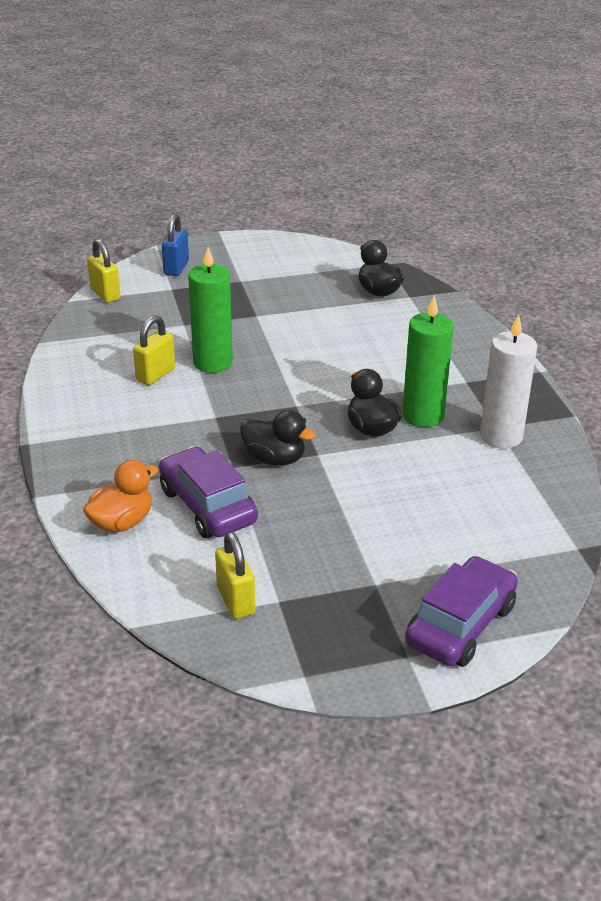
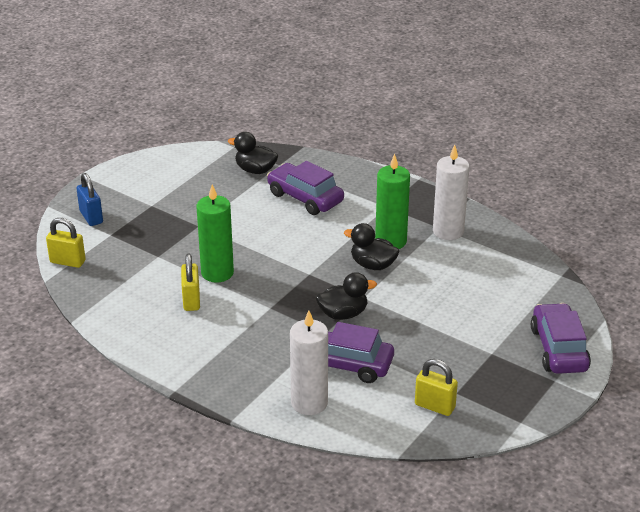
camera: 40 degrees left, 0 degrees up
orange duck [83,460,159,533] -> white candle [290,310,328,415]
none -> purple car [267,161,344,215]

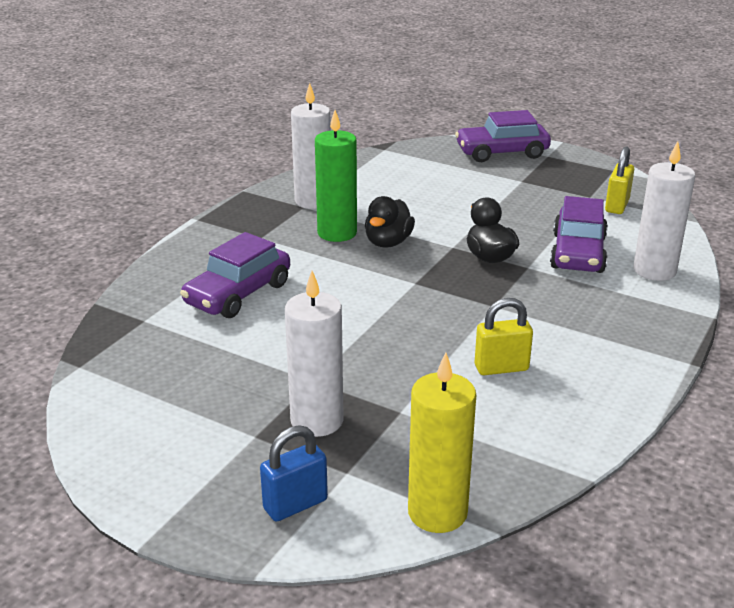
camera: 95 degrees left, 5 degrees down
yellow padlock [46,218,86,268] -> yellow candle [408,353,476,533]
green candle [197,184,234,283] -> none
black duck [228,132,278,174] -> none
none -> white candle [285,271,344,437]

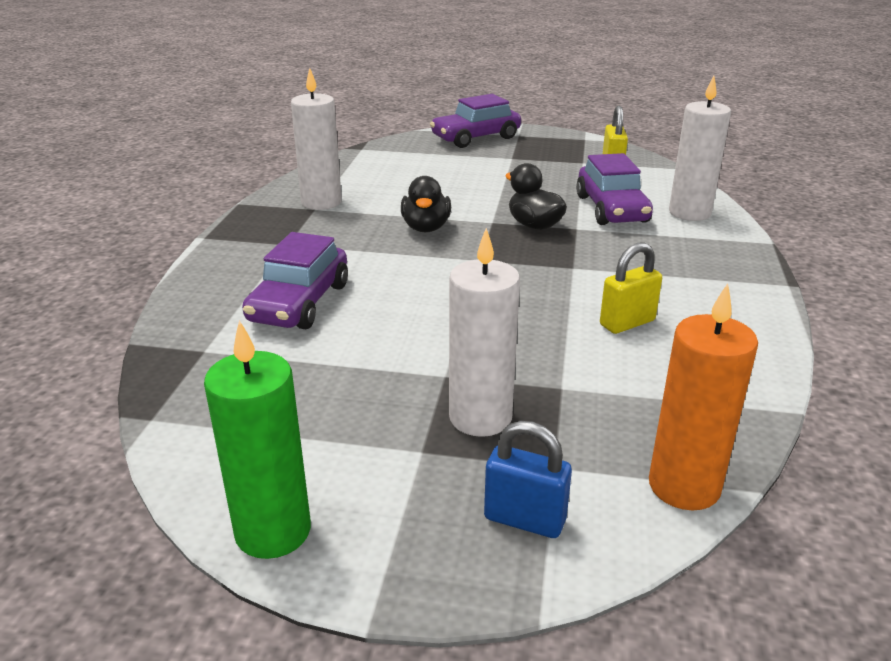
camera: 20 degrees left, 0 degrees up
blue padlock [260,425,328,522] -> blue padlock turned 75 degrees clockwise [484,421,572,538]
green candle [315,110,357,242] -> green candle moved to [204,320,311,559]
yellow candle [408,353,476,533] -> orange candle [649,283,758,510]

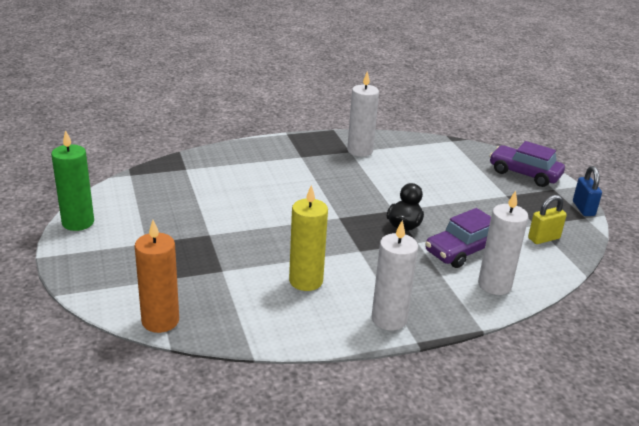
camera: 60 degrees right, 0 degrees up
purple car [242,232,348,329] -> none
black duck [401,176,451,232] -> none
white candle [449,228,520,437] -> white candle moved to [371,220,418,331]
blue padlock [484,421,572,538] -> blue padlock moved to [573,166,602,216]
yellow padlock [600,242,662,334] -> yellow candle [289,185,328,291]

